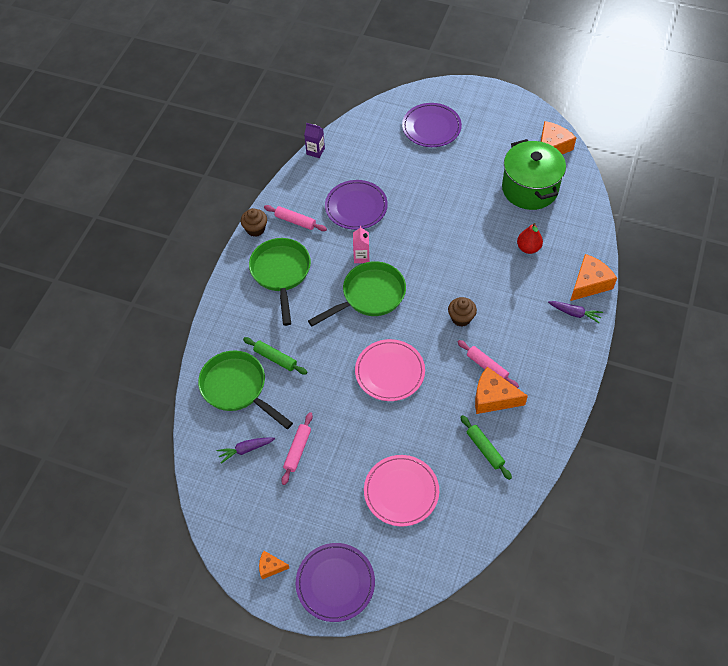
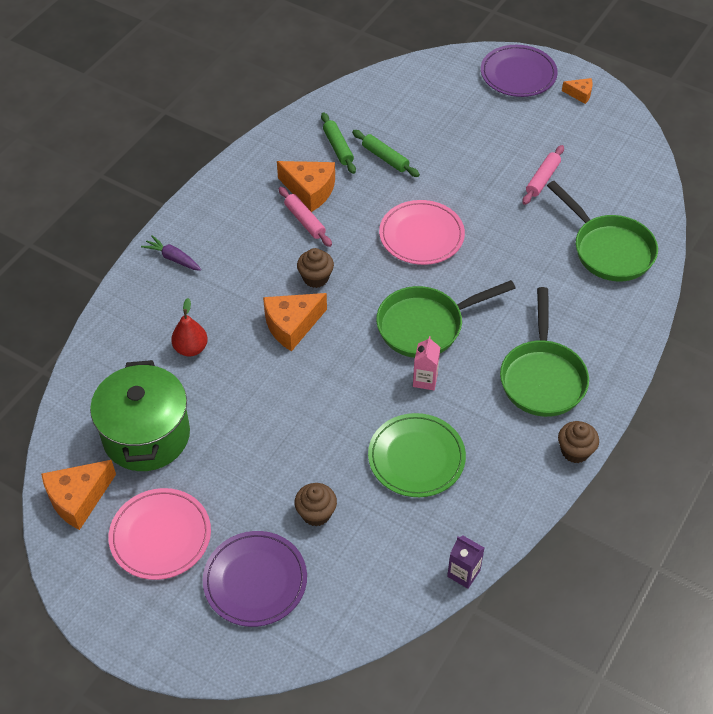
camera: 170 degrees left, 5 degrees down
purple carrot [217,437,275,464] -> none
green rolling pin [243,337,307,375] -> green rolling pin moved to [352,130,420,177]
pink rolling pin [264,205,327,231] -> none
purple plate [325,180,388,230] -> green plate [368,413,466,497]
pink plate [364,455,439,526] -> pink plate moved to [109,488,211,580]
orange cheese [570,254,617,301] -> orange cheese moved to [263,293,327,351]
none -> brown cupcake [295,483,337,526]

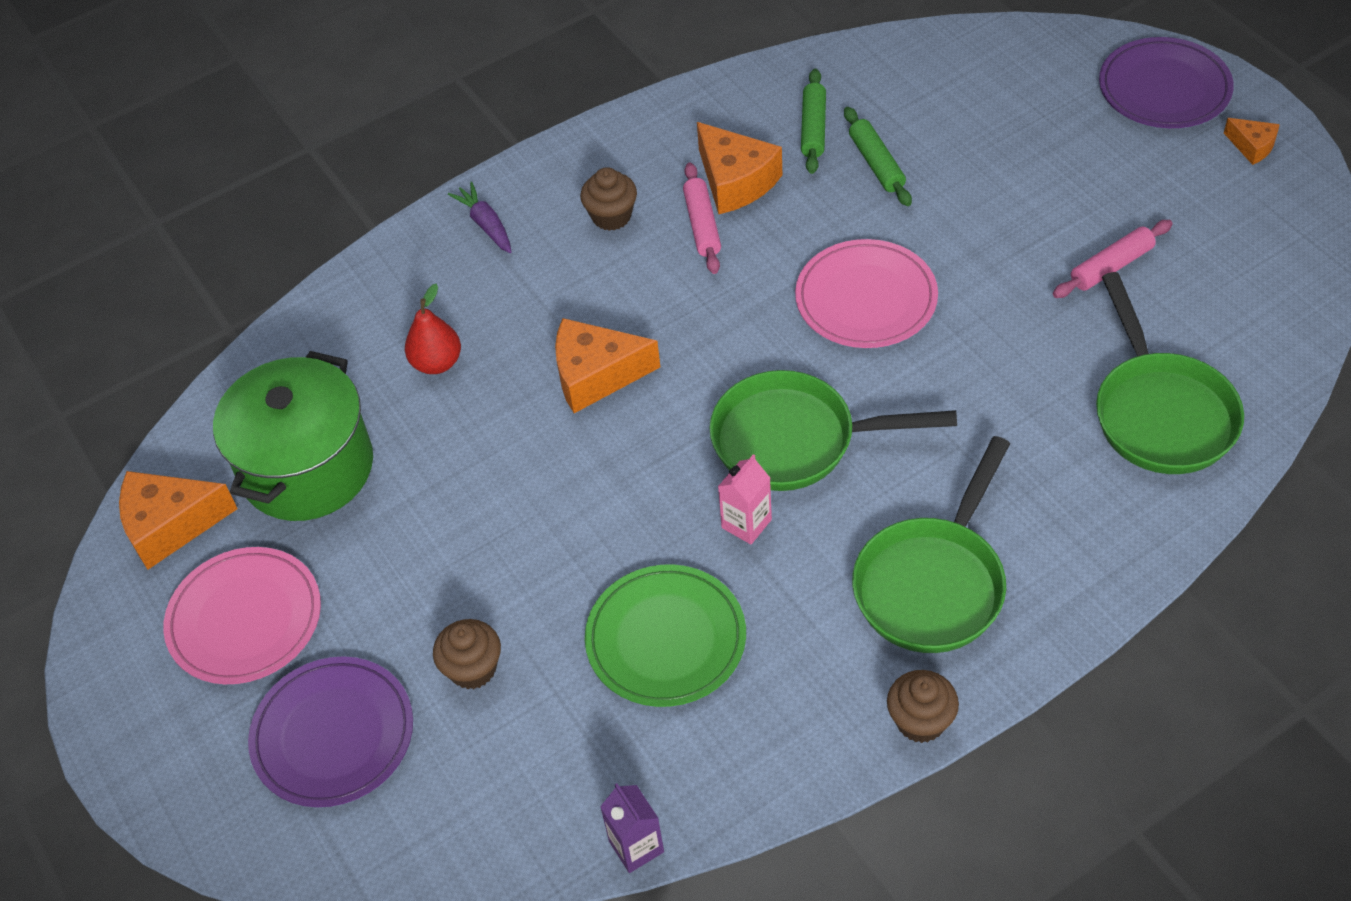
camera: 30 degrees right, 0 degrees up
brown cupcake [297,248,334,288] -> brown cupcake moved to [580,167,637,231]

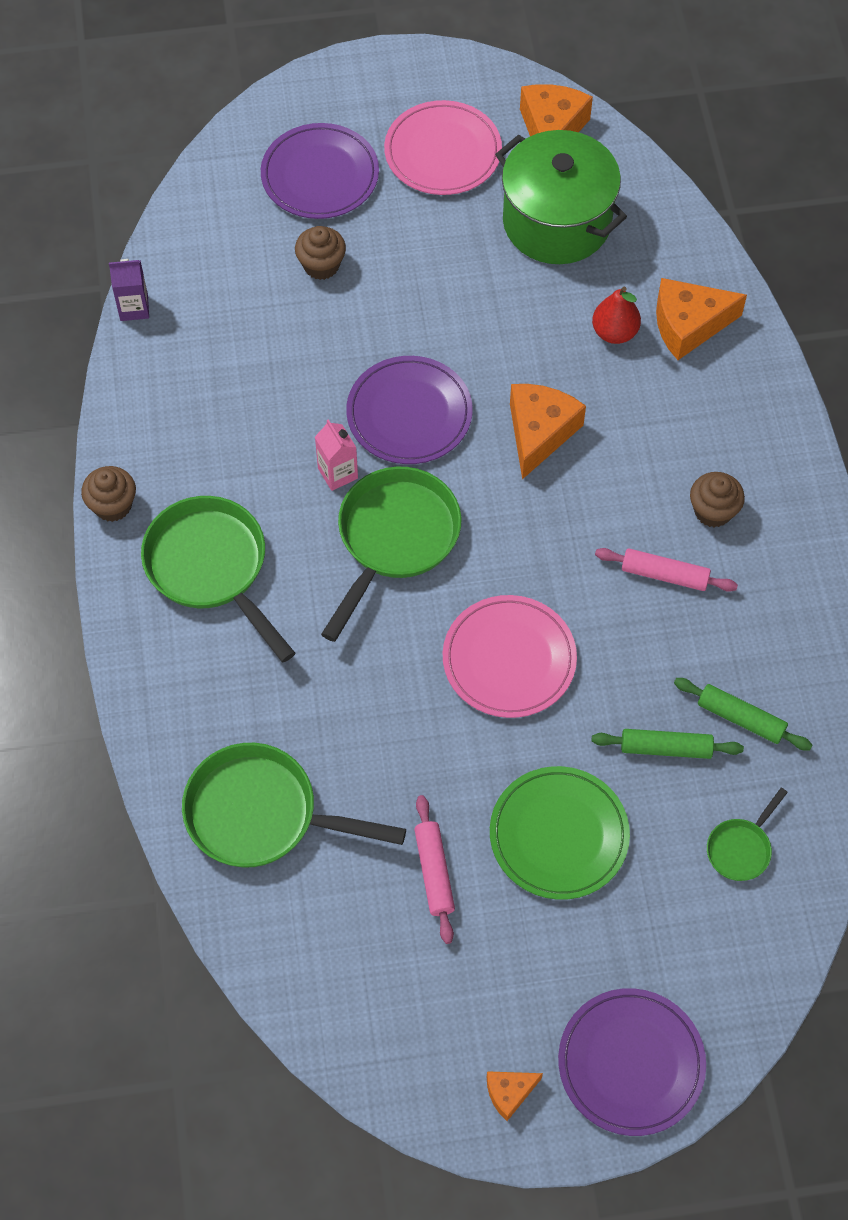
camera: 110 degrees right, 10 degrees up
purple carrot [448,182,512,253] -> none
green plate [585,564,746,707] -> green plate moved to [490,766,630,900]
orange cheese [697,122,782,214] -> orange cheese moved to [656,278,747,360]
none -> purple plate [346,356,473,464]
none -> green pan [707,788,788,881]

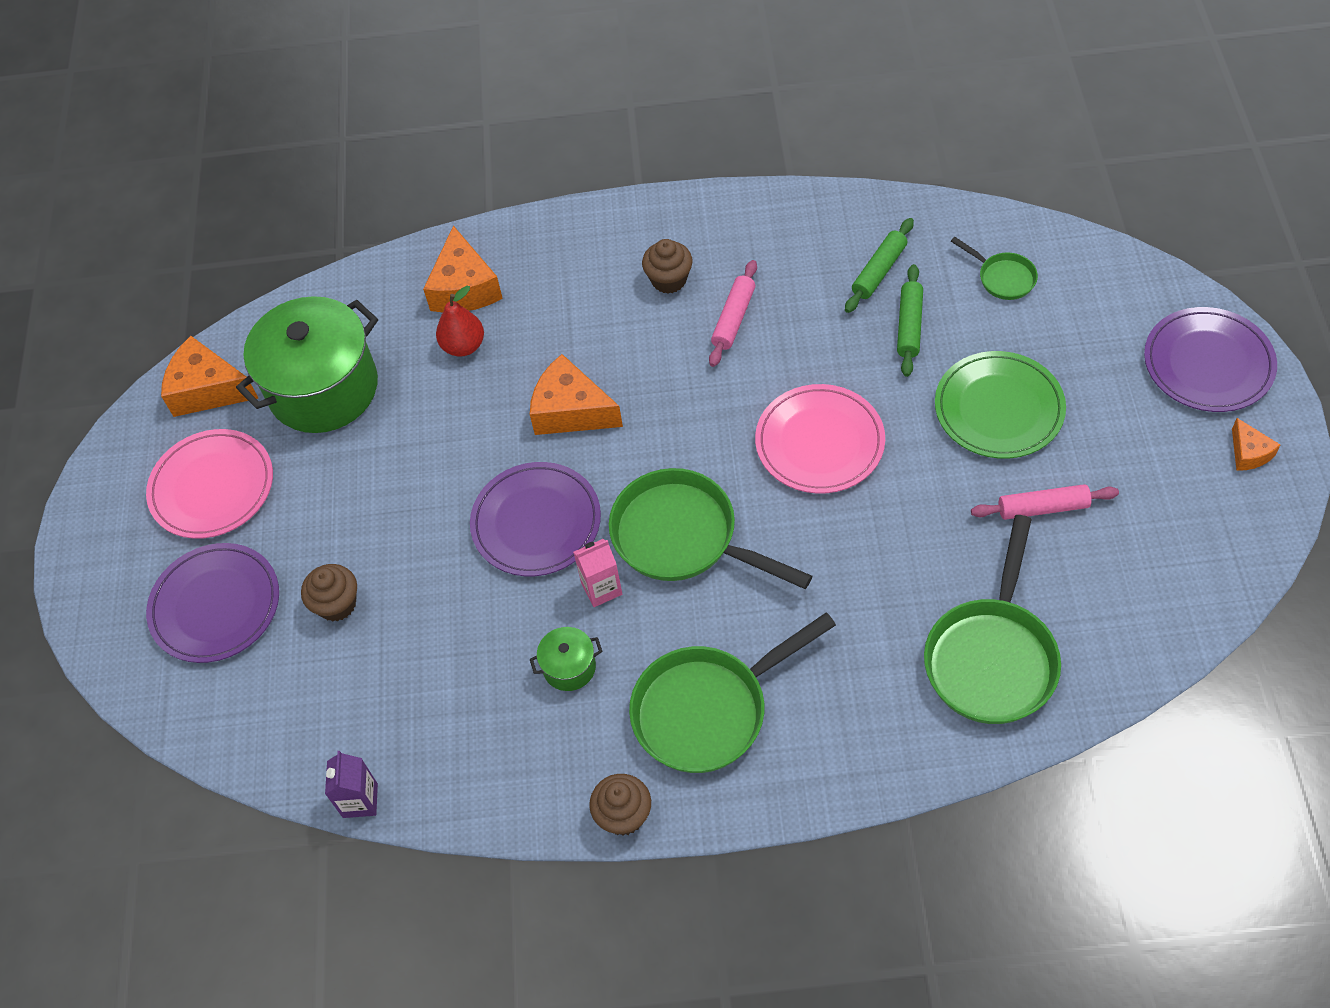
camera: 80 degrees left, 5 degrees down
none -> green pot [530,627,602,691]

